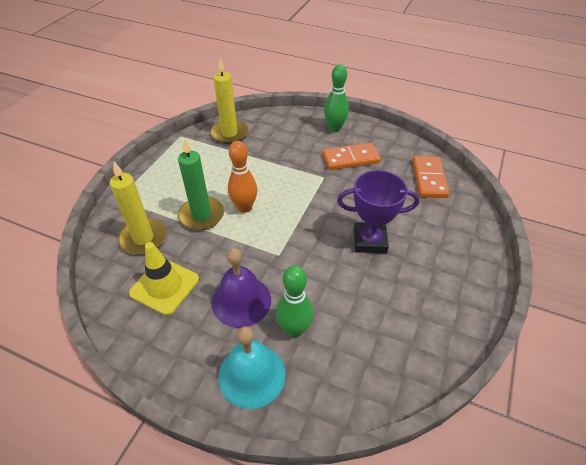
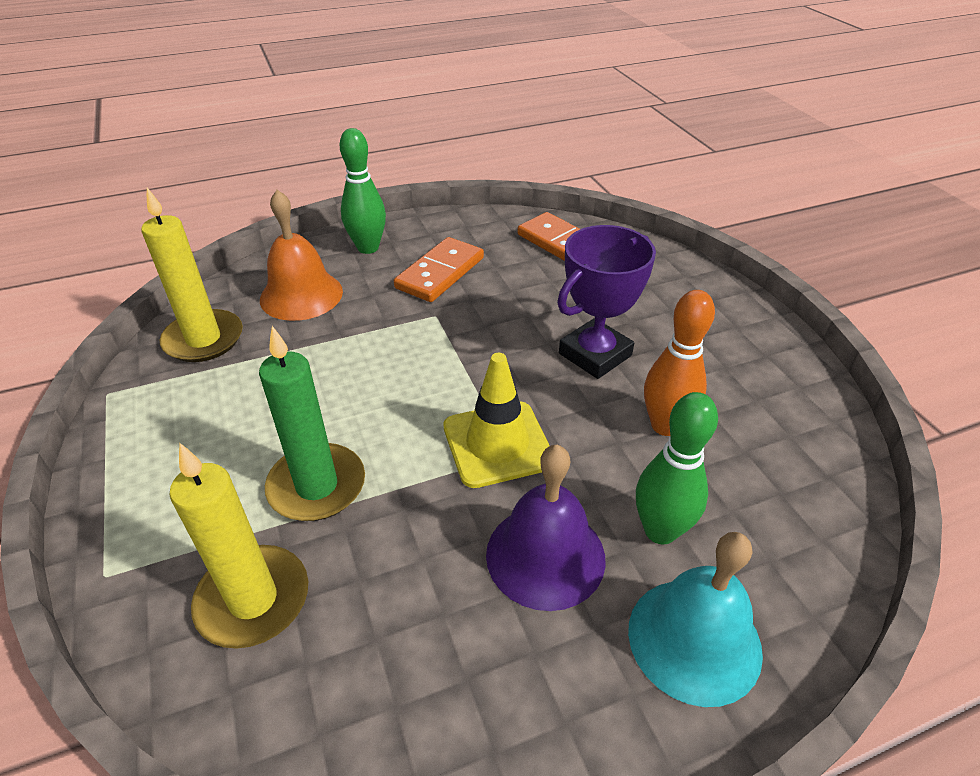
camera: 45 degrees left, 5 degrees down
yellow traffic cone [129,242,199,315] -> yellow traffic cone moved to [443,353,550,488]
orange bowling pin [228,141,257,213] -> orange bowling pin moved to [644,290,715,436]
none -> orange bell [260,190,343,321]

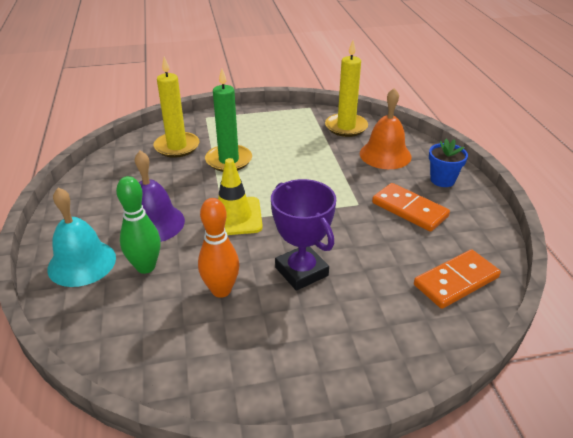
camera: 100 degrees right, 5 degrees down
green bowling pin [340,128,386,254] -> blue flower pot [429,139,468,187]

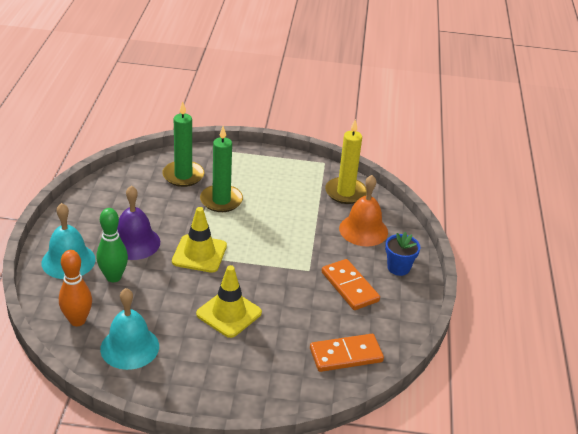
camera: 15 degrees right, 0 degrees up
yellow candle [154,57,199,158] -> green candle [162,102,204,187]
orange bowling pin [198,198,239,298] -> orange bowling pin moved to [59,250,92,326]
purple trophy [271,179,336,291] -> yellow traffic cone [196,265,262,338]
none -> turquoise bell [100,288,159,370]

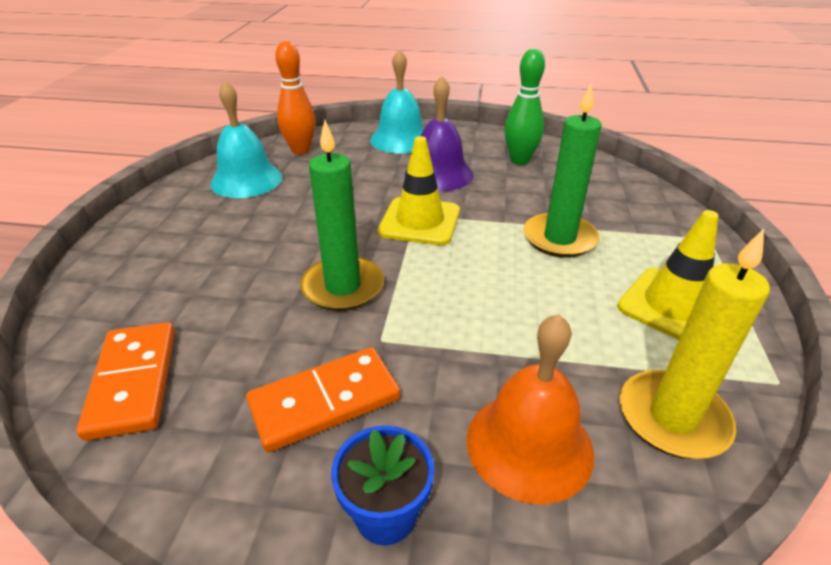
camera: 95 degrees right, 0 degrees up
green bowling pin [96,208,128,282] -> green bowling pin moved to [504,48,545,165]
green candle [162,102,204,187] -> green candle moved to [300,120,384,311]
yellow traffic cone [196,265,262,338] -> yellow traffic cone moved to [617,210,718,340]

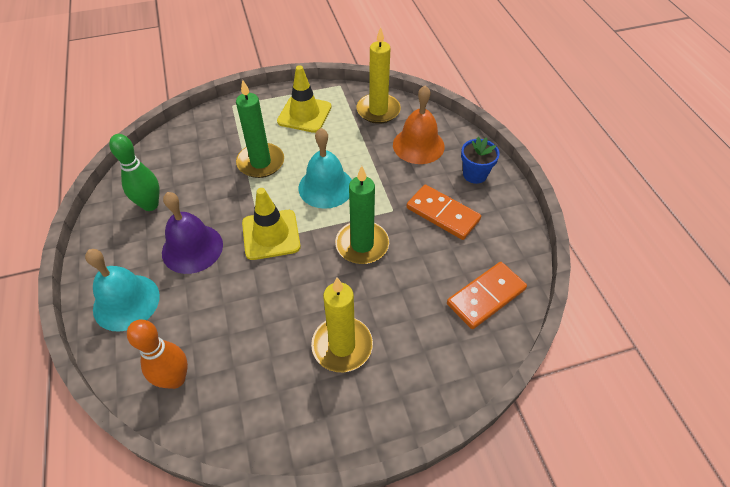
camera: 115 degrees left, 15 degrees up
turquoise bell [210,81,282,198] -> turquoise bell moved to [299,128,352,209]
none -> yellow candle [311,278,373,372]

